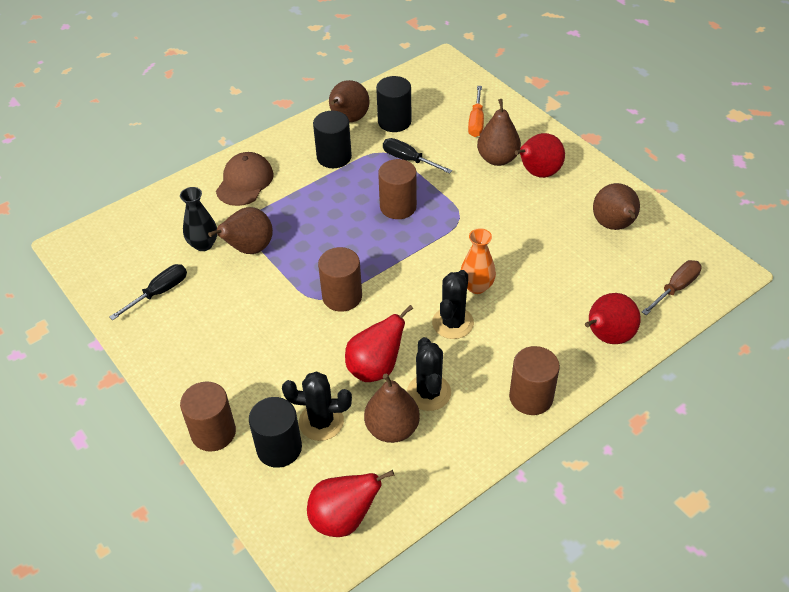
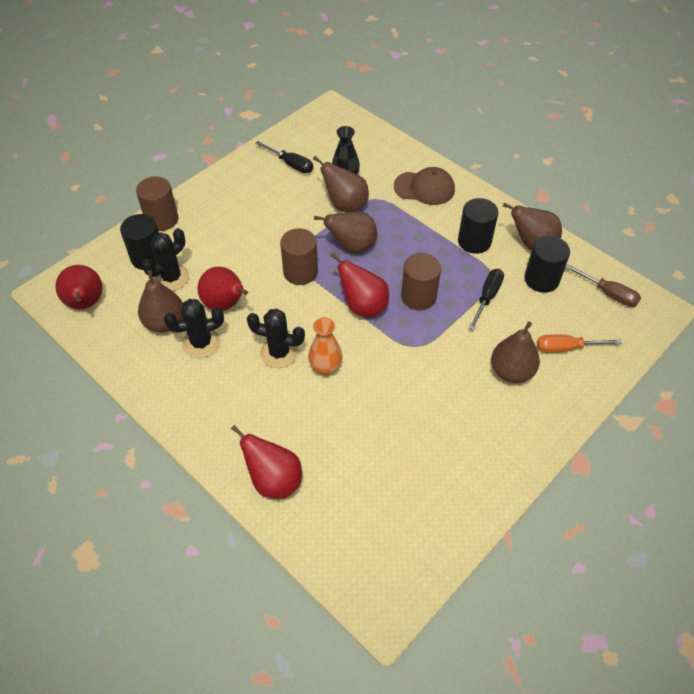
camera: 80 degrees right, 5 degrees up
black cactus [282,371,352,441] -> black cactus turned 45 degrees clockwise [142,228,189,291]
brown cylinder [509,346,560,415] -> none
red pear [515,133,565,178] -> red pear moved to [330,252,389,317]
brown pear [593,183,640,230] -> brown pear moved to [314,211,377,253]
brown screwdriver [642,260,702,315] -> brown screwdriver moved to [565,264,641,307]

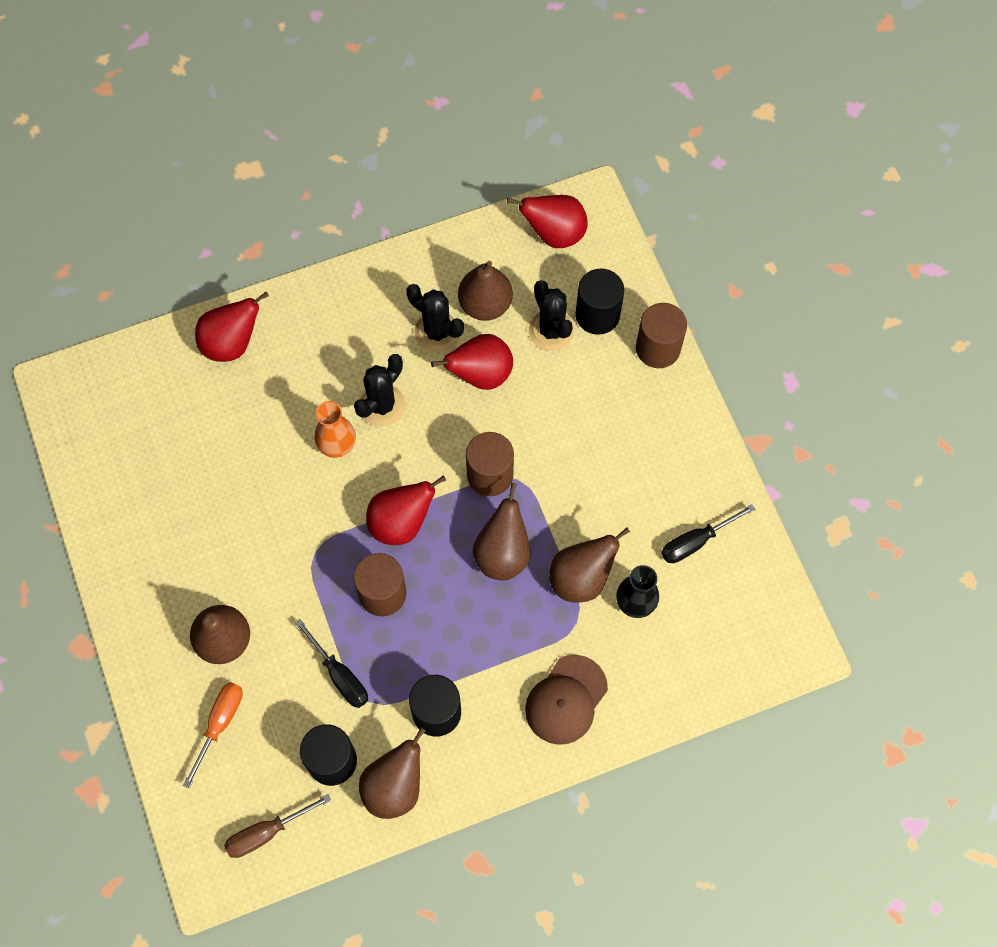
camera: 115 degrees right, 15 degrees up
black cactus [164,299,224,358] -> black cactus turned 60 degrees counterclockwise [406,284,464,352]

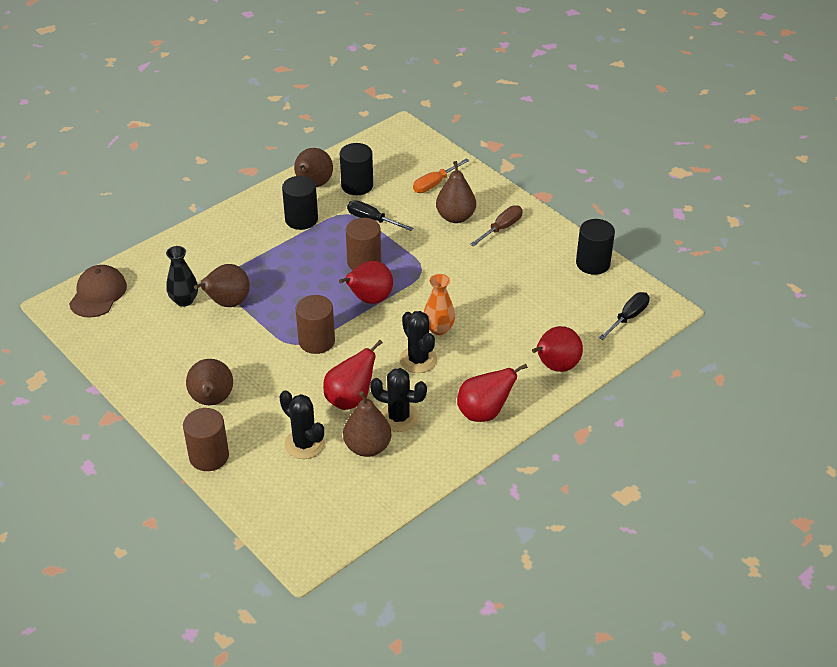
camera: 160 degrees right, 25 degrees down
orange screwdriver [183,682,243,788] -> orange screwdriver turned 45 degrees clockwise [413,158,470,193]
brown screwdriver [224,794,331,858] -> brown screwdriver moved to [470,205,523,247]
black cactus [354,354,405,426] -> black cactus turned 45 degrees counterclockwise [399,311,437,373]
brown pear [473,483,531,580] -> brown pear moved to [186,359,233,405]
red pear [507,195,588,248] -> red pear moved to [457,364,528,422]
brown cap [525,655,608,745] -> brown cap moved to [69,265,127,318]
black cylinder [575,269,624,335] -> black cylinder moved to [576,219,615,275]
black screwdriver [661,504,755,563] -> black screwdriver moved to [599,292,650,340]

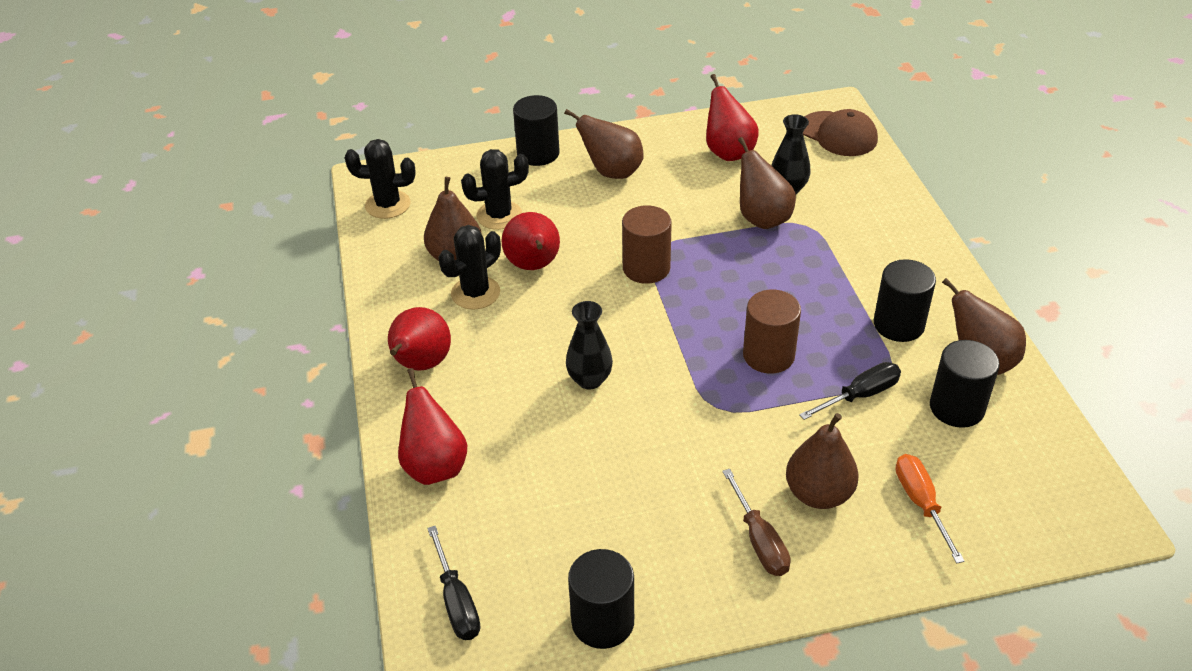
camera: 120 degrees right, 0 degrees up
brown cylinder [183,408,229,471] -> black cylinder [513,95,560,166]
red pear [339,261,393,304] -> red pear moved to [706,74,759,161]
black cactus [399,311,437,373] -> black cactus moved to [345,139,416,219]
orange vase [424,274,455,335] -> black vase [566,301,613,390]

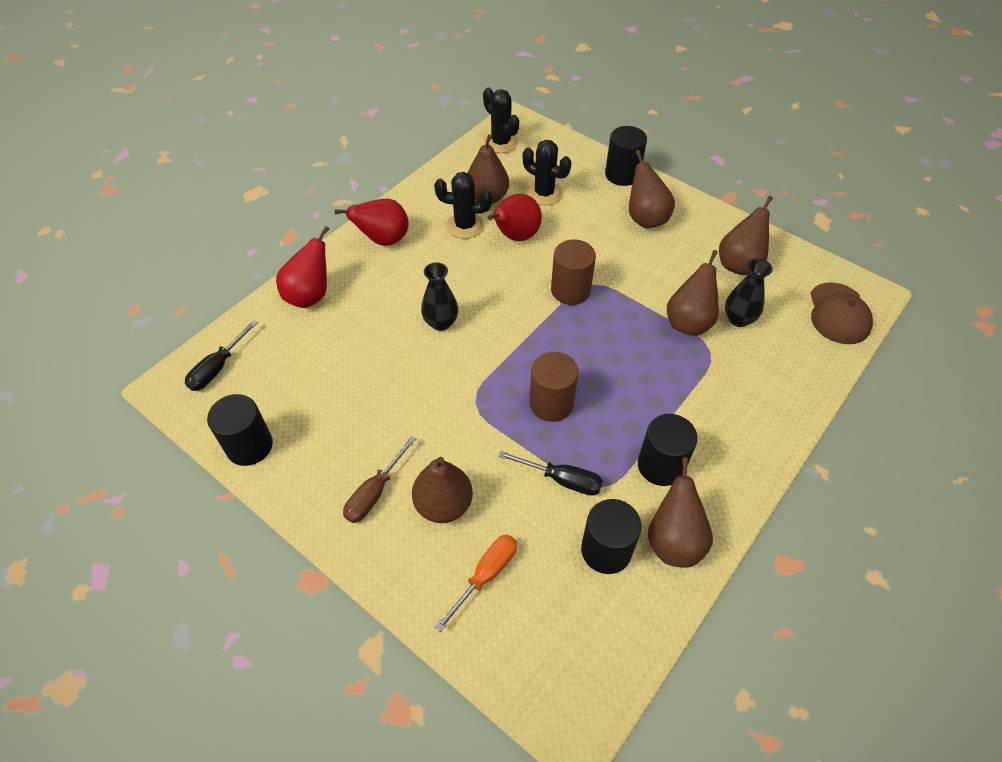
camera: 50 degrees right, 10 degrees up
red pear [706,74,759,161] -> brown pear [719,196,773,275]

